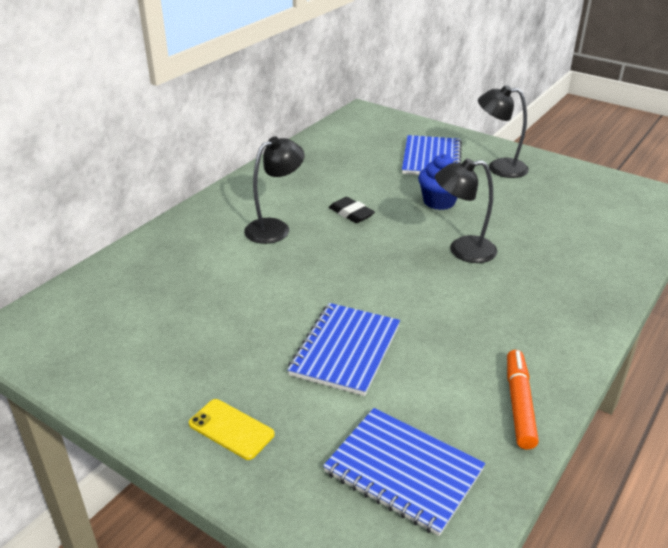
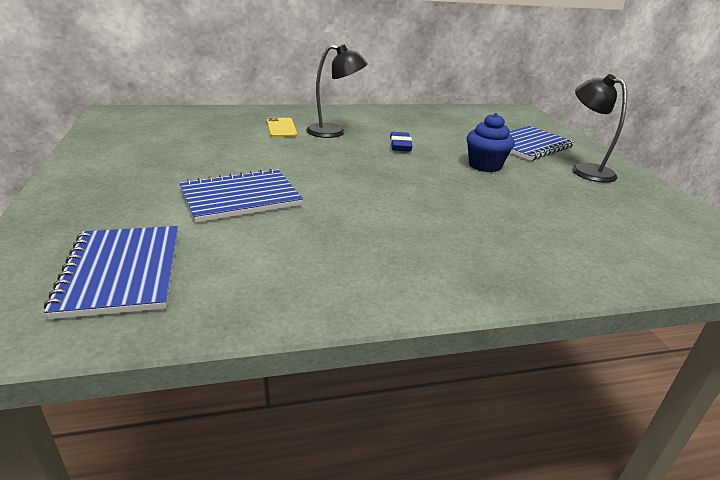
camera: 40 degrees right, 5 degrees down
yellow phone [189,399,275,460] -> yellow phone moved to [267,117,297,137]
black eraser [329,197,375,223] -> blue eraser [390,132,413,151]
black lamp [435,158,497,263] -> none
orange marker [507,350,539,449] -> none

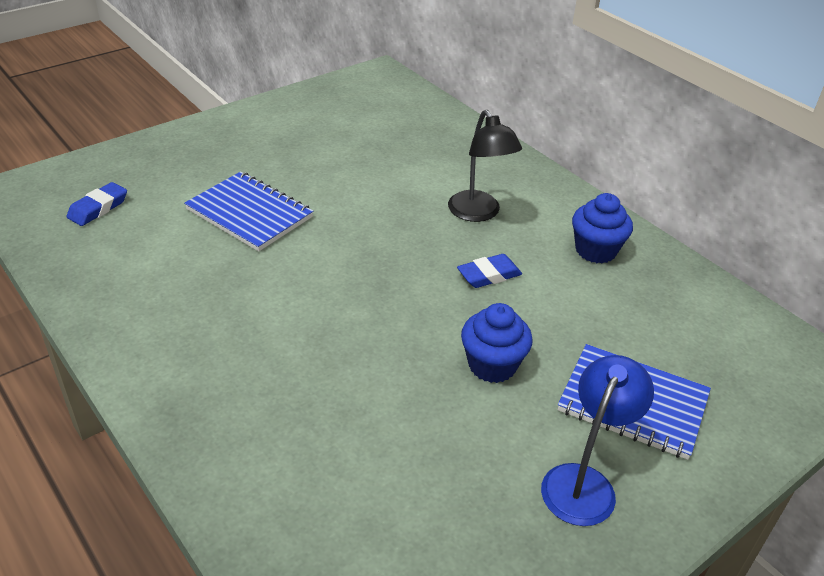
camera: 65 degrees right, 10 degrees up
blue notebook [44,226,178,319] -> blue eraser [66,182,127,226]
yellow phone [267,117,297,137] -> none
black lamp [572,74,627,183] -> blue lamp [541,355,654,526]
none -> blue cupcake [572,193,633,263]

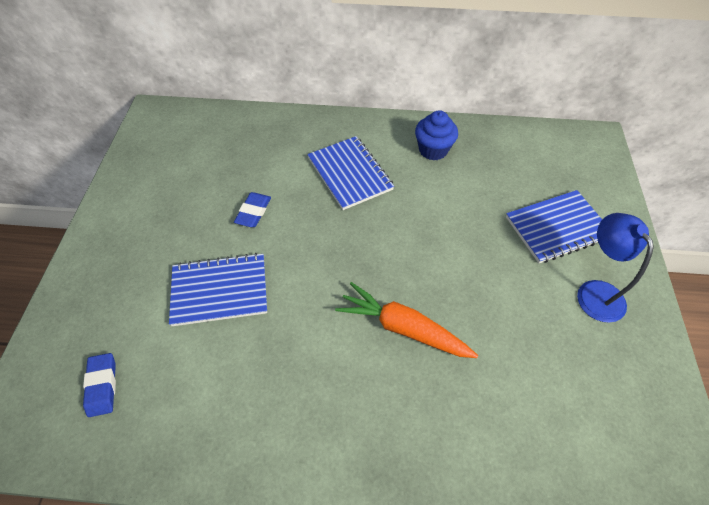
camera: 45 degrees left, 15 degrees up
black lamp [448,110,522,222] -> blue notebook [307,136,394,210]
blue eraser [457,254,522,288] -> blue eraser moved to [234,192,271,227]
blue cupcake [461,303,533,383] -> none
none -> orange carrot [335,282,478,358]

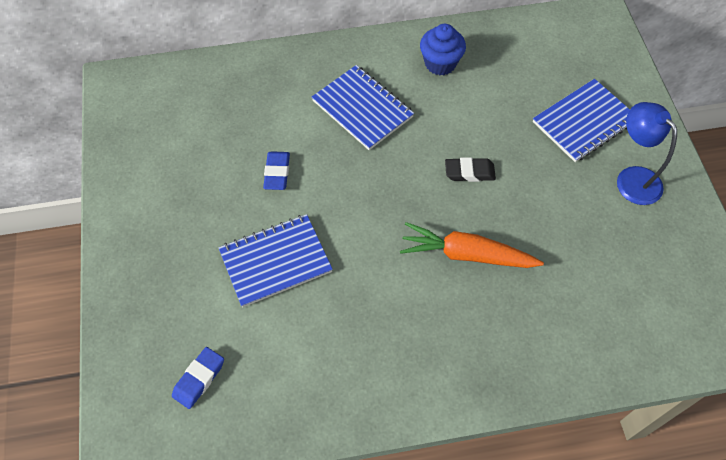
camera: 15 degrees left, 5 degrees up
blue eraser [83,353,116,417] -> blue eraser turned 60 degrees clockwise [172,347,224,409]
none -> black eraser [445,157,496,182]

